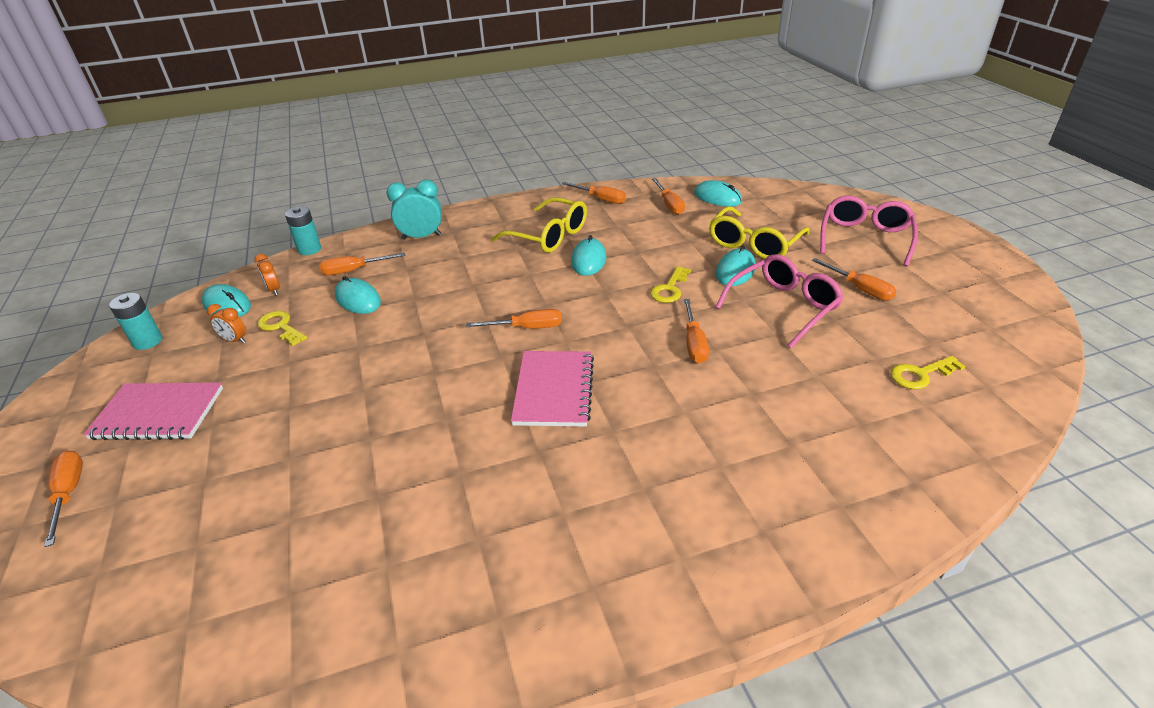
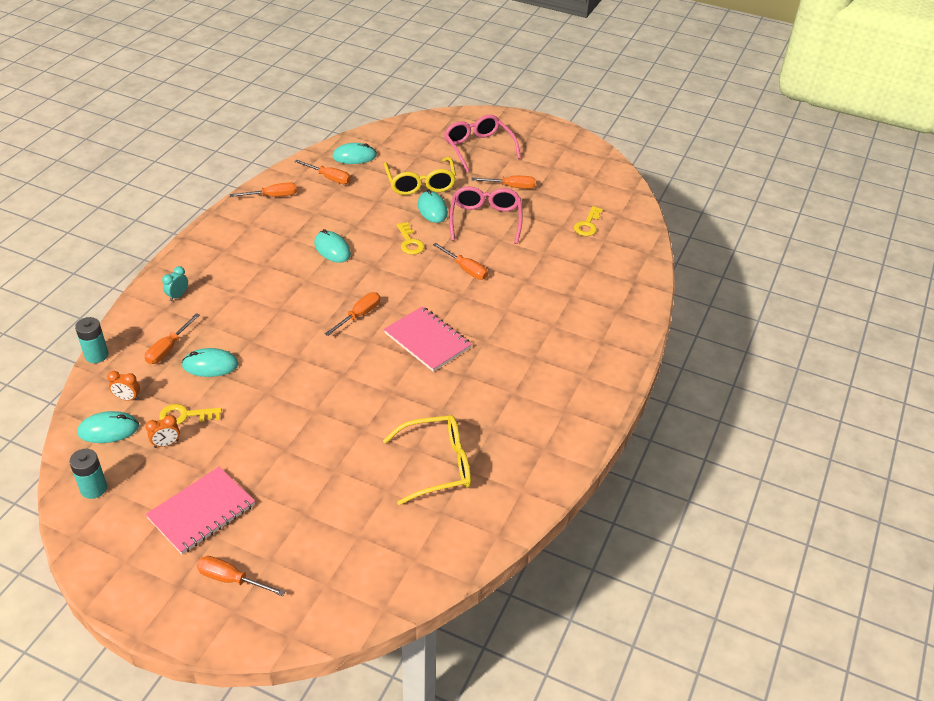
camera: 50 degrees left, 5 degrees up
turquoise clock [386,180,442,240] -> turquoise clock [162,266,188,301], size x0.57
yellow glasses [491,197,587,253] -> yellow glasses moved to [383,415,471,505]

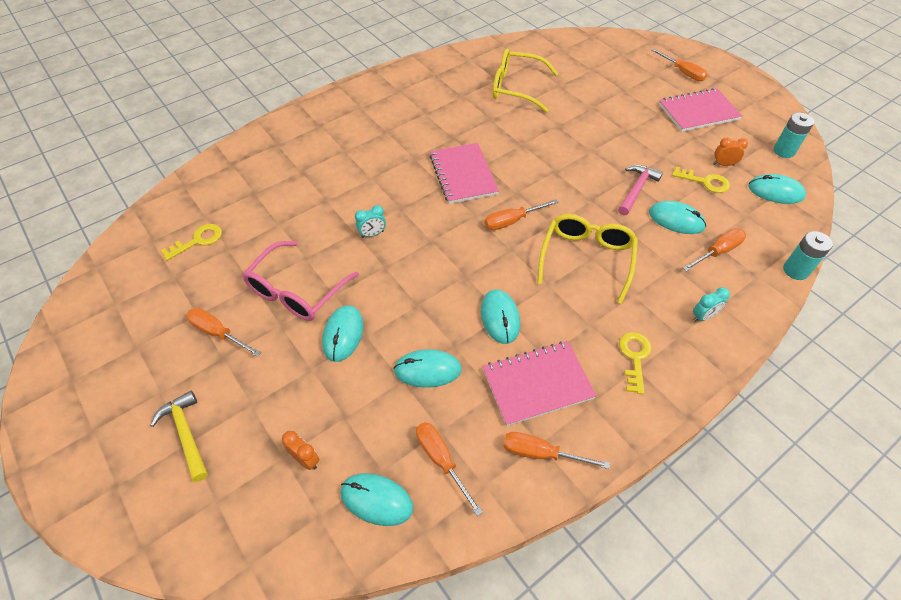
camera: 150 degrees left, 10 degrees up
orange clock [107,371,140,401] -> orange clock moved to [282,431,320,470]
yellow glasses [384,157,456,195] -> yellow glasses moved to [537,214,638,304]
yellow key [397,222,425,255] -> yellow key moved to [619,332,652,394]
orange screwdriver [433,243,488,280] -> turquoise clock [355,205,386,238]
pink glasses [444,114,521,172] -> yellow hammer [150,391,208,482]
none -> turquoise mouse [393,349,462,388]
none -> pink notebook [483,341,597,426]
none -> pink hammer [618,165,663,215]

